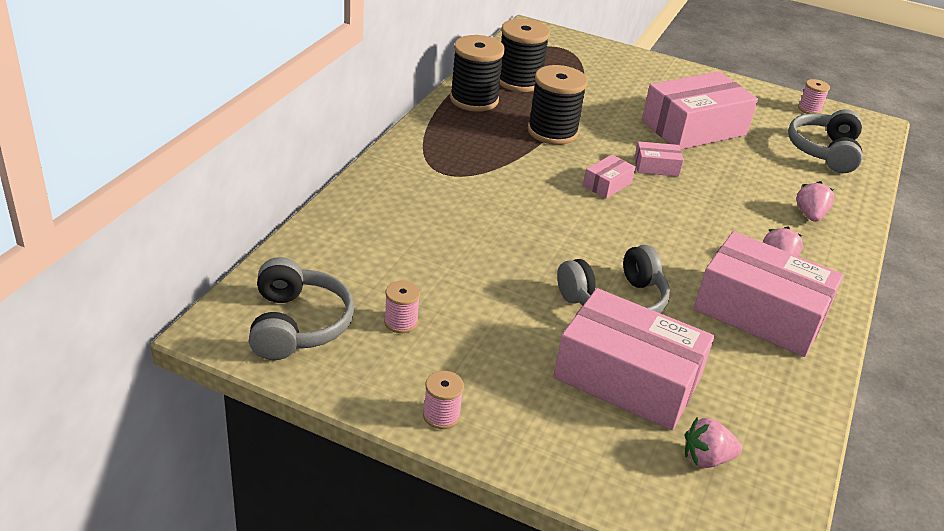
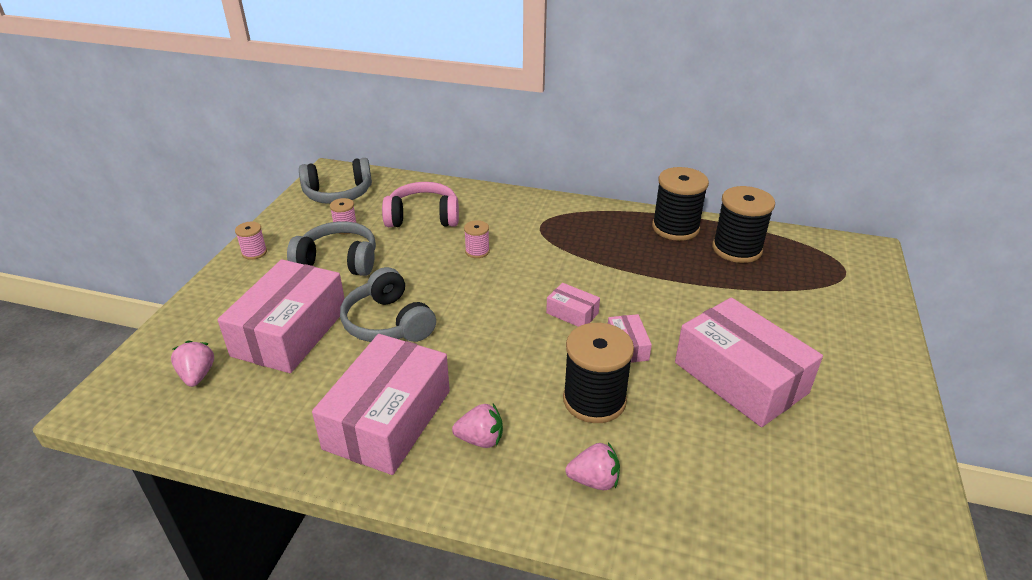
camera: 85 degrees right, 0 degrees up
black spool [528,65,588,145] -> black spool moved to [563,323,634,423]
grey headphones [788,109,863,173] -> grey headphones moved to [287,221,376,276]
pink spool [798,79,830,114] -> pink spool moved to [464,220,490,258]
none -> pink headphones [382,182,459,227]

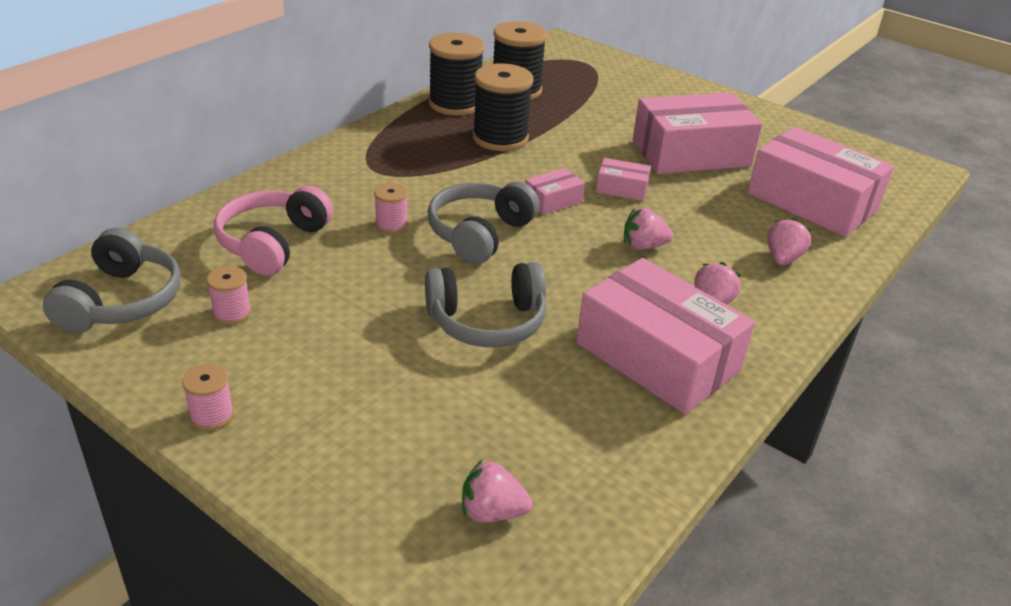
camera: 70 degrees left, 0 degrees up
pink box [217,259,345,373] -> pink box moved to [747,127,894,237]
grey headphones [287,221,376,276] -> grey headphones moved to [428,182,540,264]
black spool [563,323,634,423] -> black spool moved to [472,63,534,151]
none -> pink strawberry [624,208,673,250]

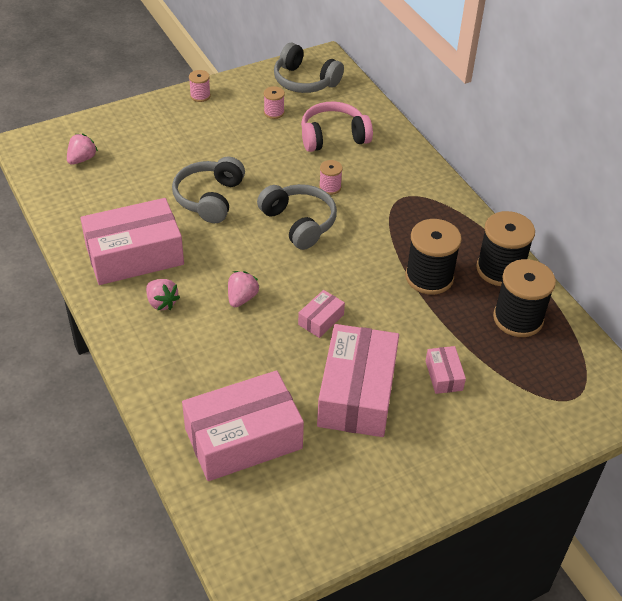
camera: 115 degrees right, 10 degrees up
pink headphones [214,186,333,276] -> pink headphones turned 60 degrees counterclockwise [301,101,373,152]
pink box [525,168,585,215] -> pink box moved to [426,346,466,394]
pink strawberry [767,218,812,265] -> none

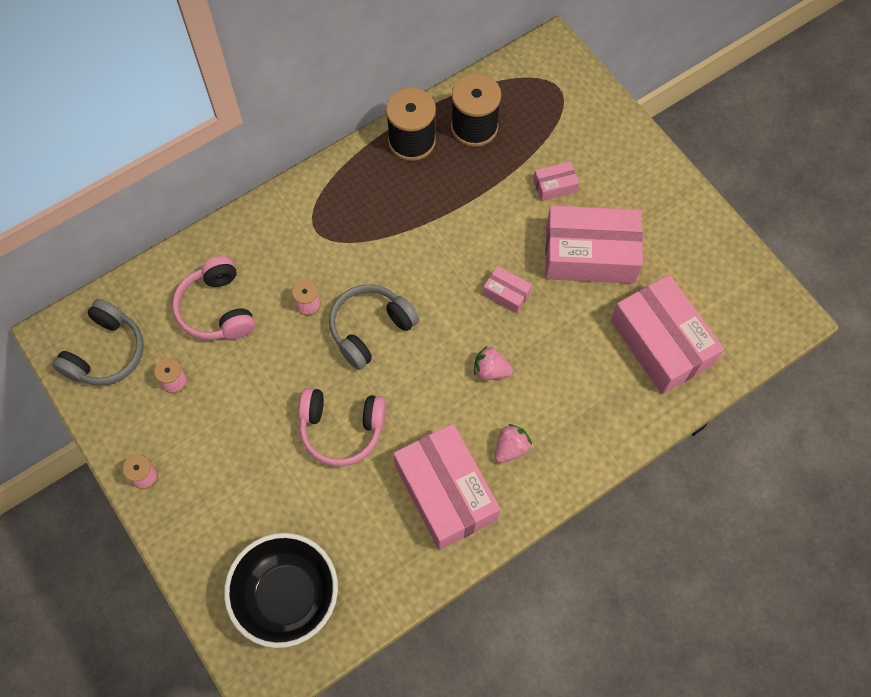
camera: 95 degrees left, 20 degrees up
pink strawberry [67,134,98,165] -> black bowl [224,533,338,648]
grey headphones [172,156,245,223] -> pink headphones [299,388,386,466]
black spool [405,219,462,295] -> none

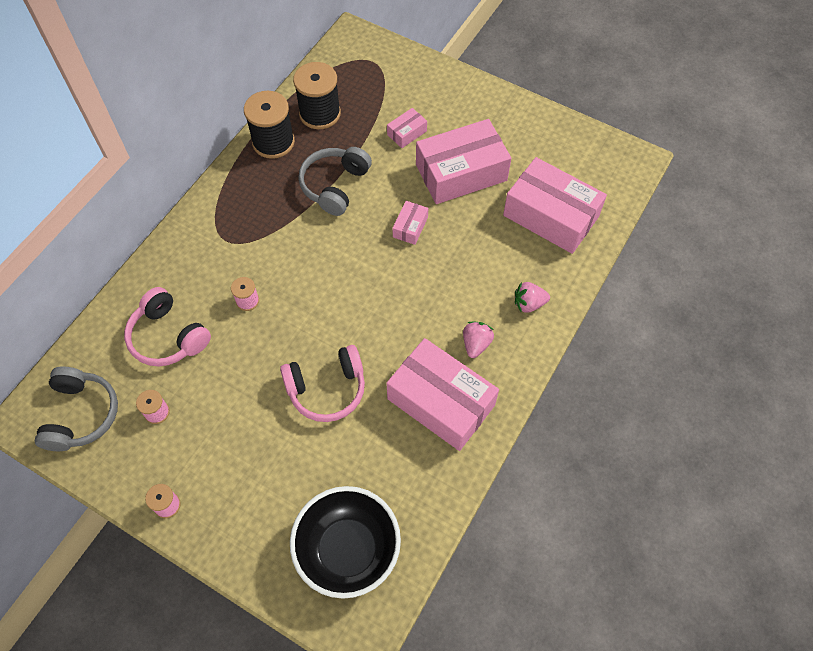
camera: 25 degrees left, 5 degrees down
grey headphones [329,284,419,370] -> grey headphones moved to [298,147,372,216]
pink strawberry [474,346,513,380] -> pink strawberry moved to [515,282,550,313]
pink box [483,266,532,313] -> pink box turned 75 degrees counterclockwise [392,201,428,245]

